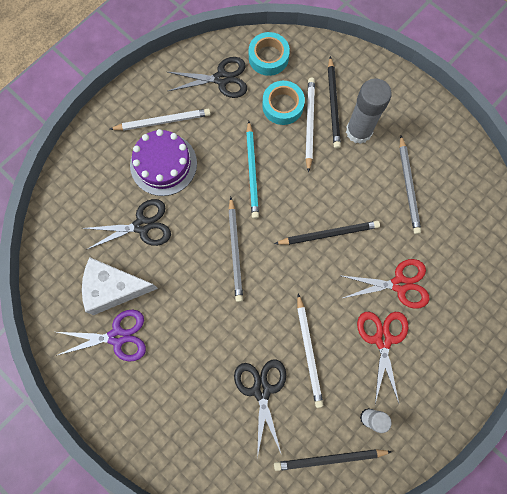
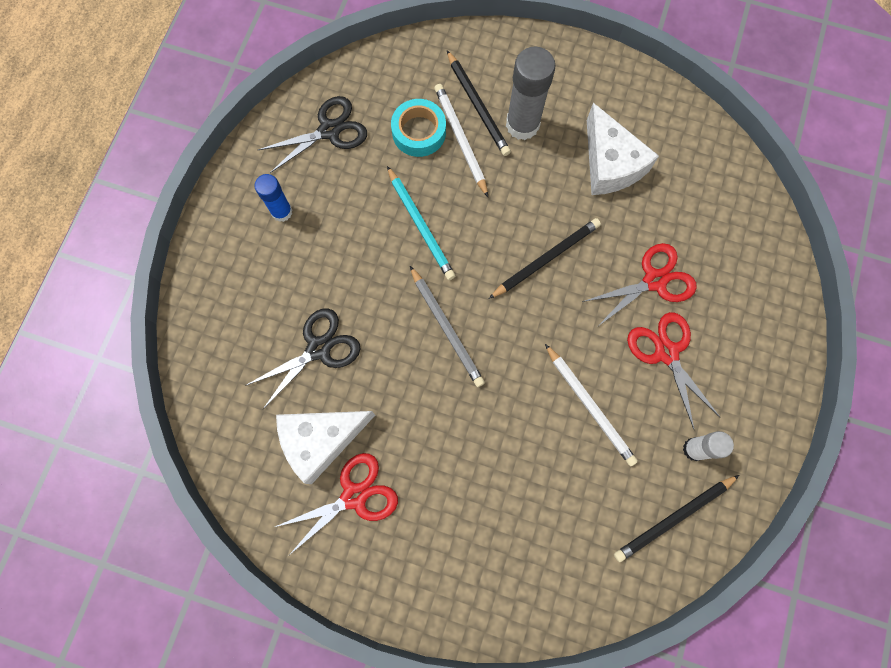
camera: 25 degrees left, 0 degrees up
purple scissors [56,309,146,362] -> red scissors [275,453,398,554]
white pencil [109,109,211,131] -> blue glue stick [254,174,292,222]
purple cake [130,129,197,196] -> none
black scissors [234,359,286,458] -> none
turquoise tape [249,32,290,76] -> none
grey pencil [399,136,421,234] -> white cheese [587,103,659,195]

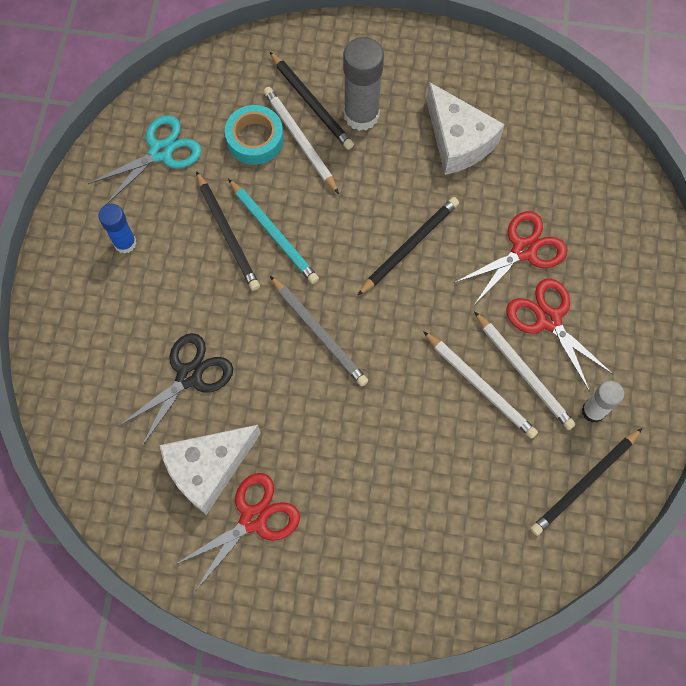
camera: 10 degrees left, 5 degrees down
black scissors [258,96,367,173] -> turquoise scissors [88,115,202,205]
none -> black pencil [196,171,260,291]
none -> white pencil [474,311,576,430]

